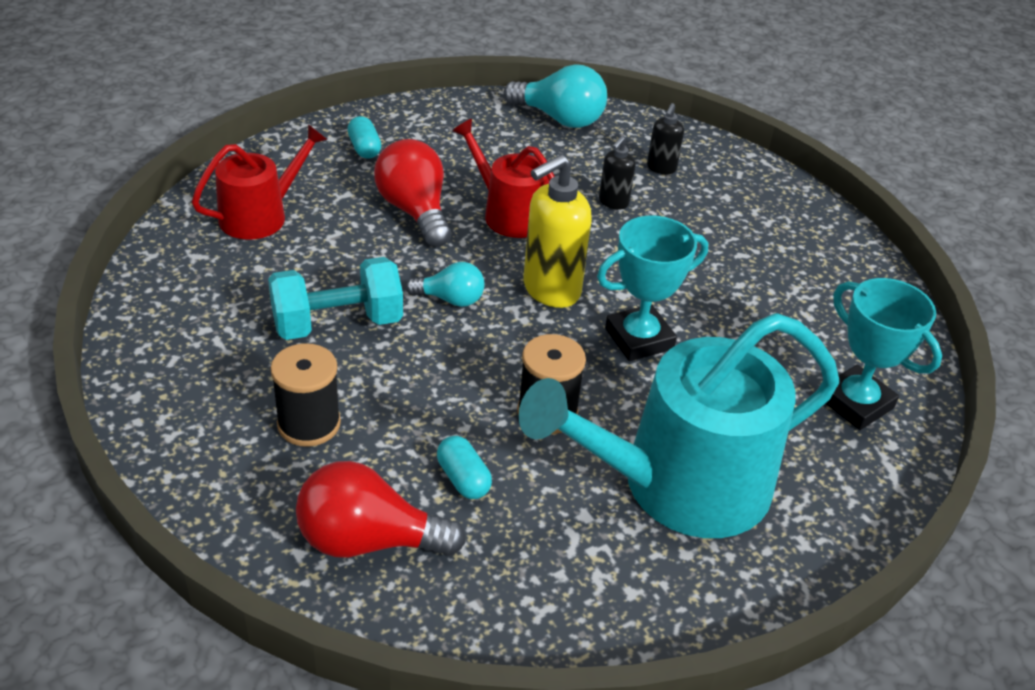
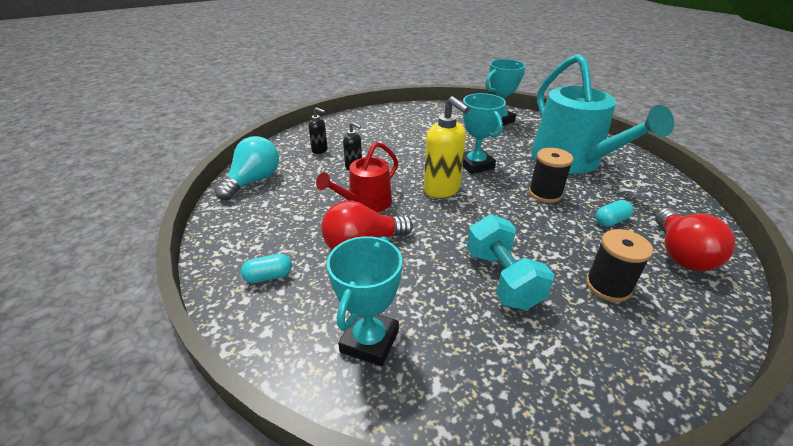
camera: 85 degrees left, 5 degrees down
red watering can [192,124,328,240] -> turquoise trophy [327,236,402,366]
turquoise light bulb [406,262,485,307] -> none

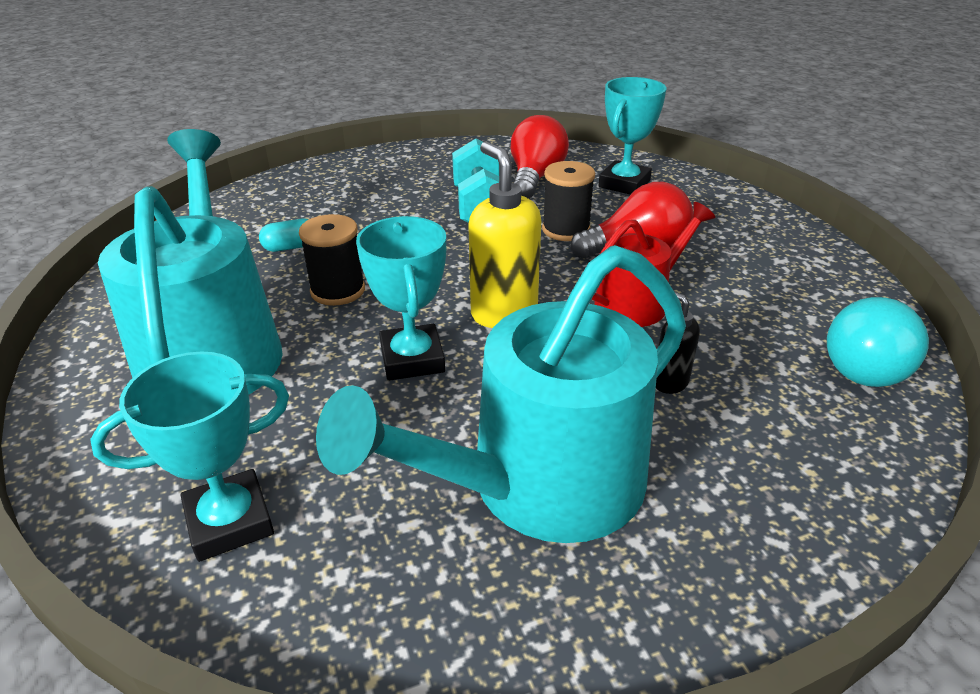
camera: 170 degrees left, 0 degrees up
turquoise capsule [241,254,292,283] -> none
black soap dispenser [308,107,328,154] -> none
black spool [586,229,653,302] -> black spool moved to [542,161,595,241]
red light bulb [656,208,735,271] -> red light bulb moved to [511,115,569,199]
none -> turquoise watering can [316,245,686,543]

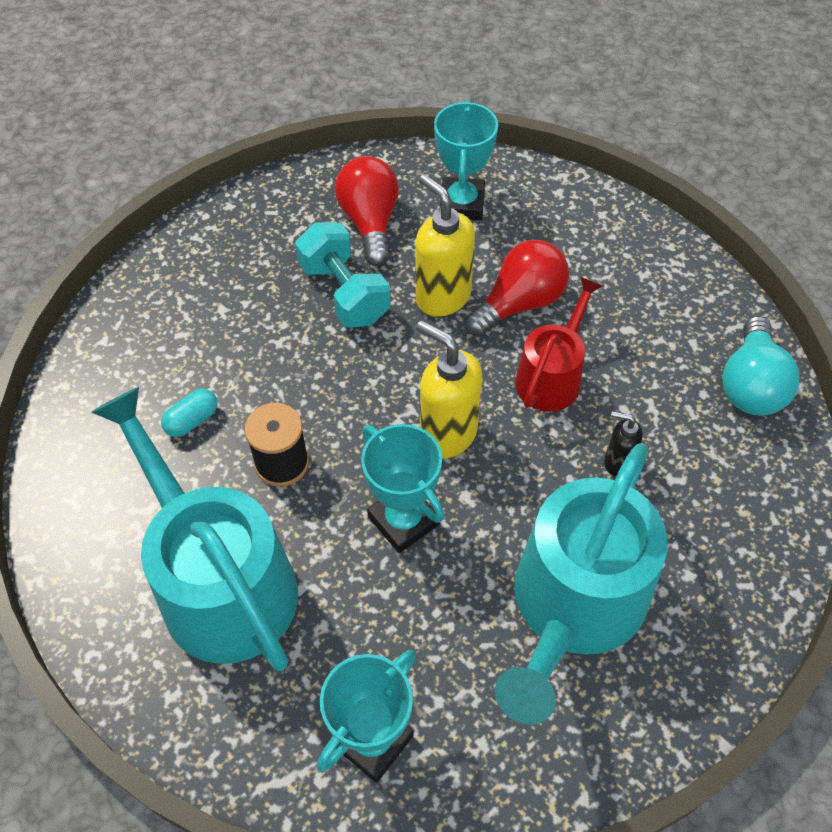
camera: 25 degrees left, 20 degrees up
black spool [542,161,595,241] -> yellow soap dispenser [415,174,475,317]

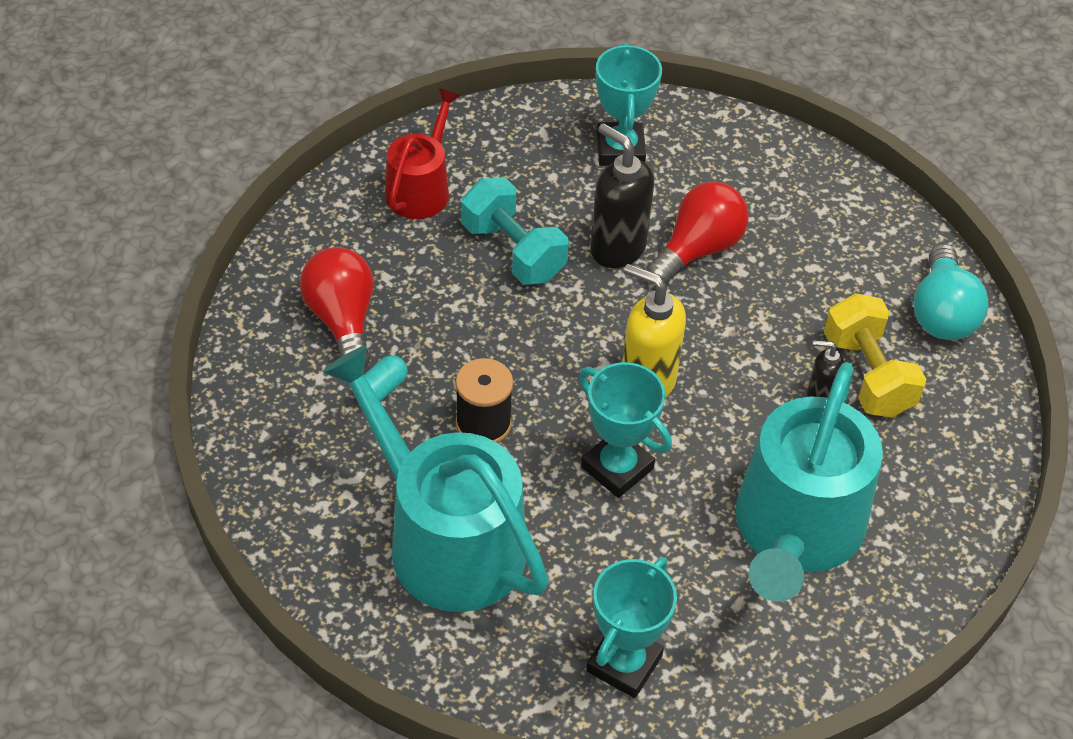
camera: 10 degrees left, 5 degrees down
red light bulb [335,156,399,266] -> red light bulb moved to [300,247,374,369]
yellow soap dispenser [415,174,475,317] -> black soap dispenser [590,123,654,268]
red watering can [515,277,602,412] -> red watering can moved to [385,88,460,219]
none -> yellow dumbbell [824,293,927,418]

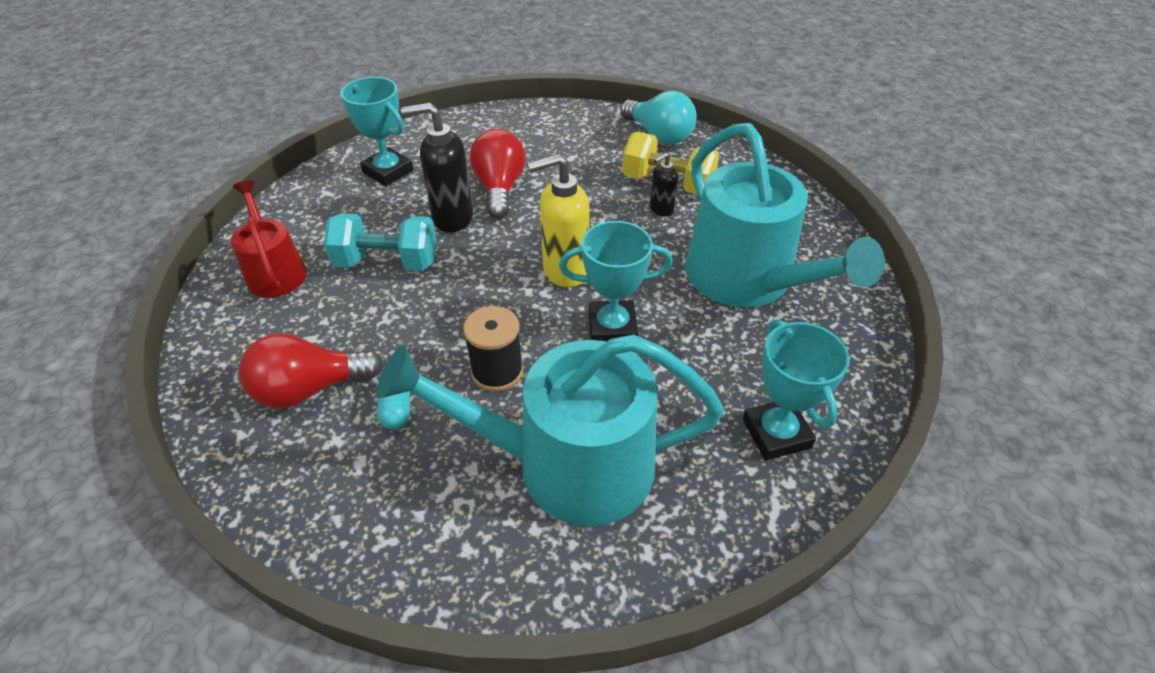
camera: 45 degrees left, 5 degrees down
red light bulb [300,247,374,369] -> red light bulb turned 45 degrees counterclockwise [239,333,383,409]

